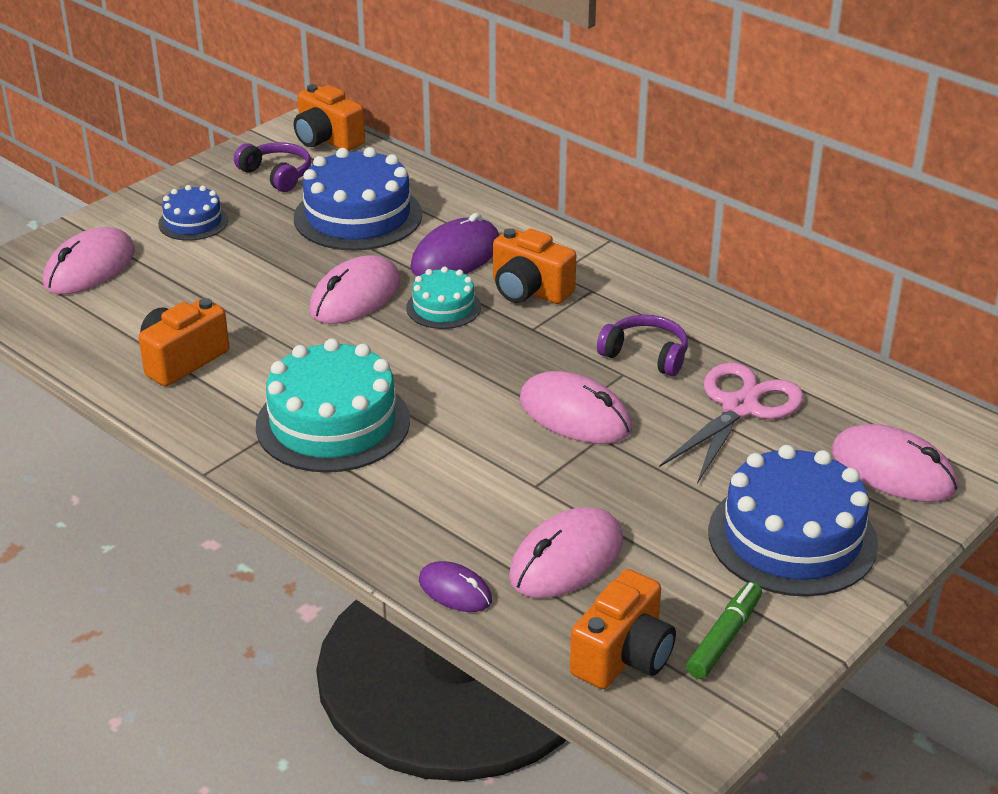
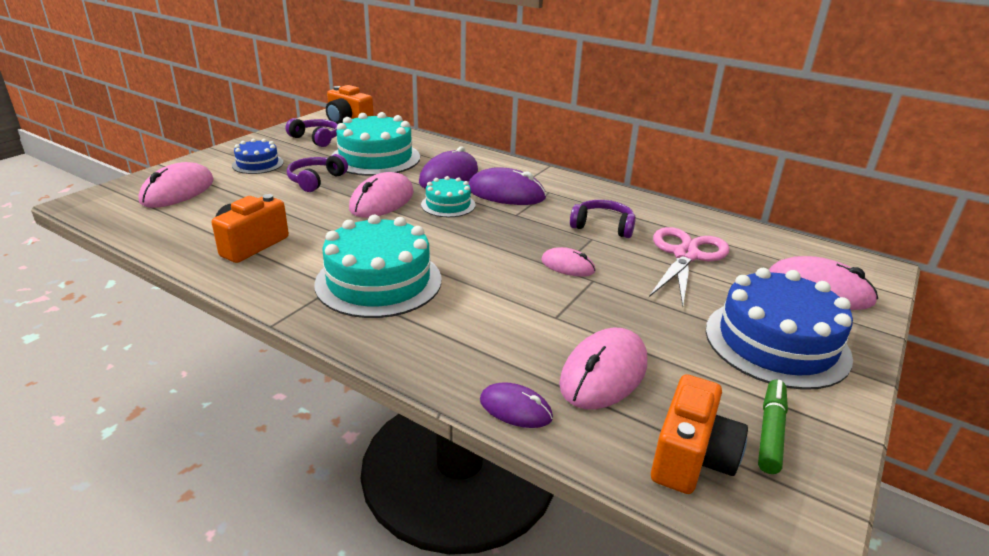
camera: 10 degrees left, 5 degrees down
blue cake [294,147,422,251] -> turquoise cake [331,112,420,176]
orange camera [493,228,576,304] -> purple mouse [469,167,546,205]
pink mouse [520,371,632,444] -> pink mouse [541,247,596,277], size x0.58
none -> purple headphones [287,154,348,192]

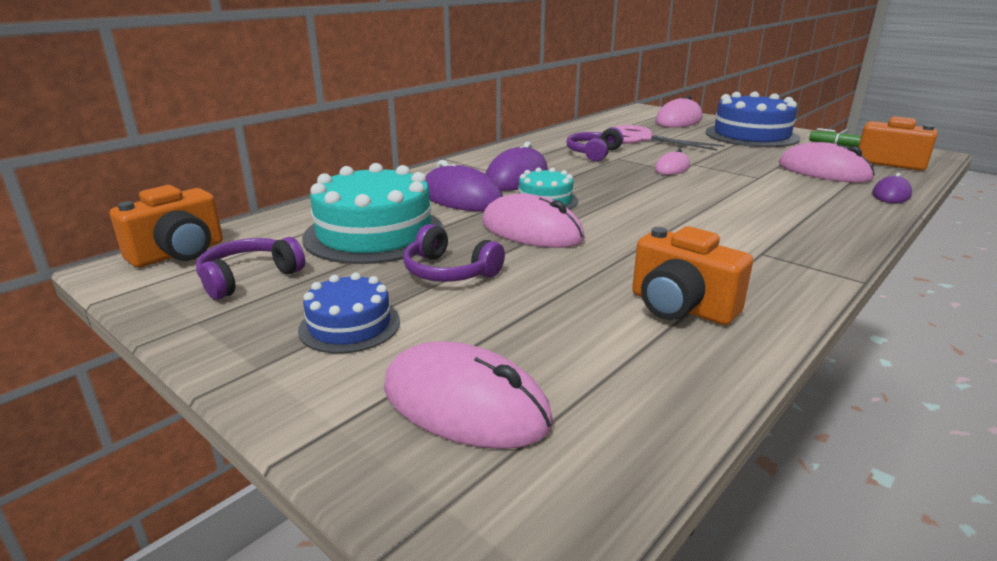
camera: 80 degrees left, 5 degrees down
turquoise cake [314,215,441,318] -> none

